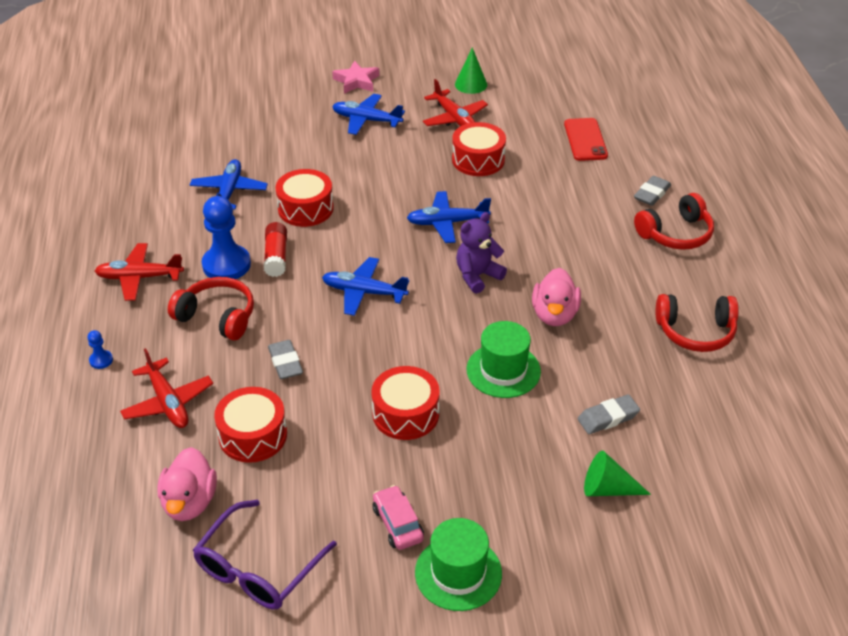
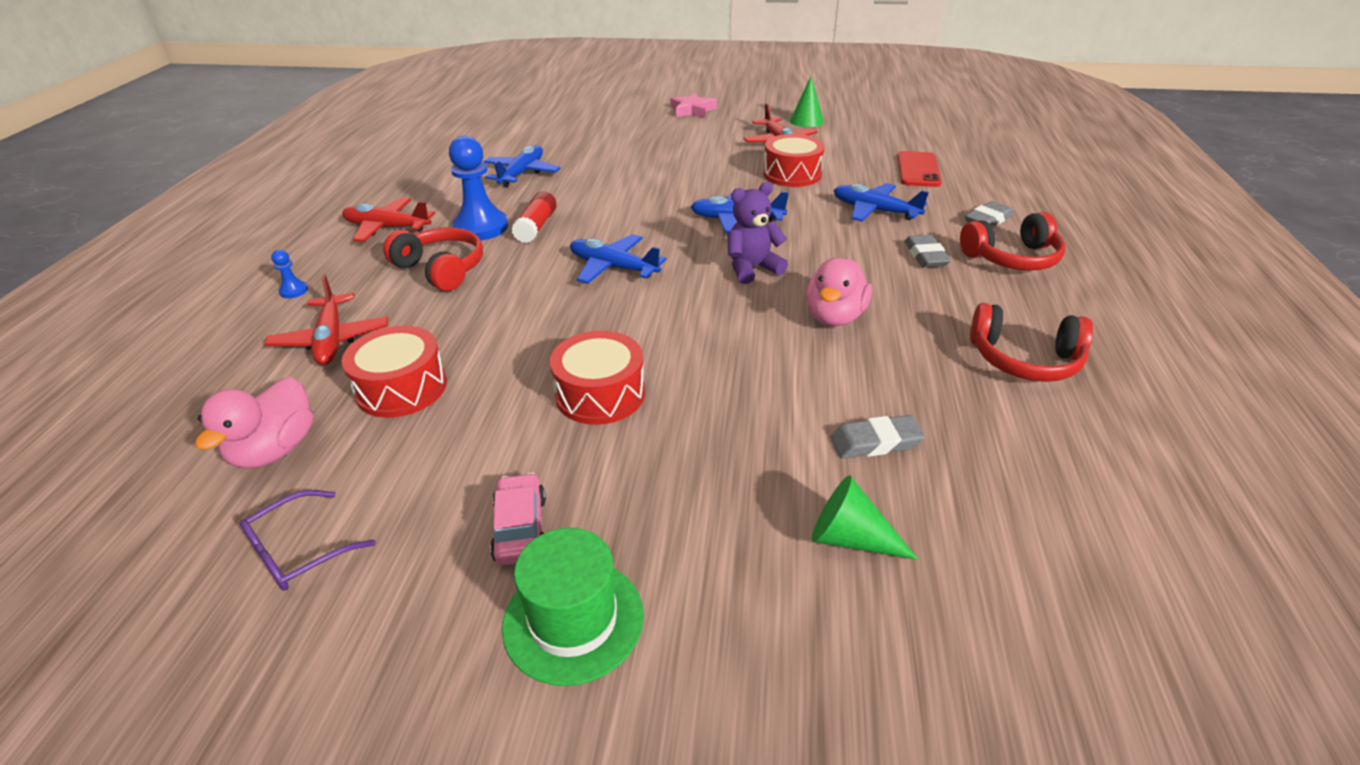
camera: 15 degrees right, 5 degrees down
purple glasses [193,500,337,609] -> purple glasses [239,490,376,591], size x0.63
grey eraser [268,340,303,379] -> grey eraser moved to [904,235,951,267]
red drum [275,169,334,227] -> none
blue plane [332,94,405,135] -> blue plane moved to [833,183,929,222]
green hat [467,321,541,398] -> none

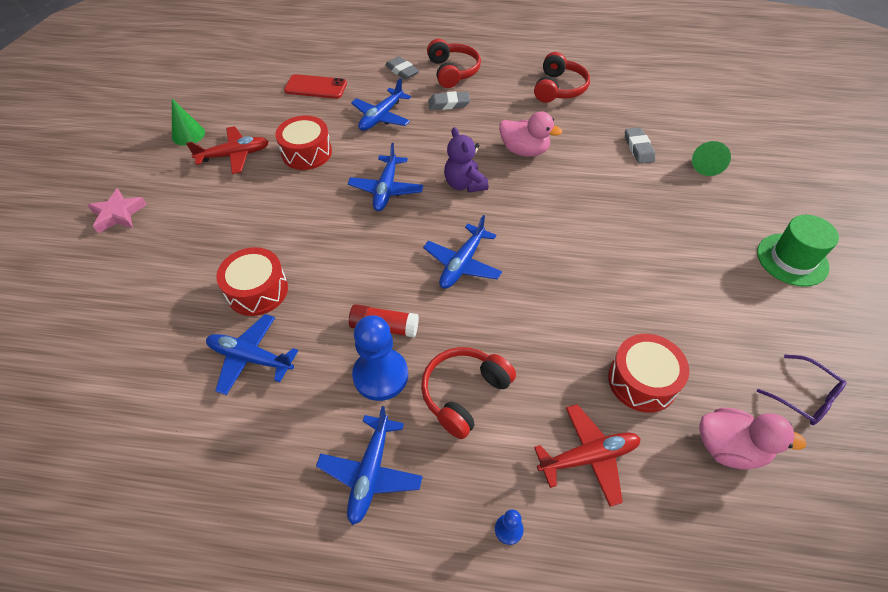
camera: 90 degrees left, 15 degrees up
red plane [342,198,435,242] -> blue plane [316,406,423,525]
pink car [490,473,546,565] -> none
red drum [550,331,645,425] -> red drum moved to [216,247,288,316]

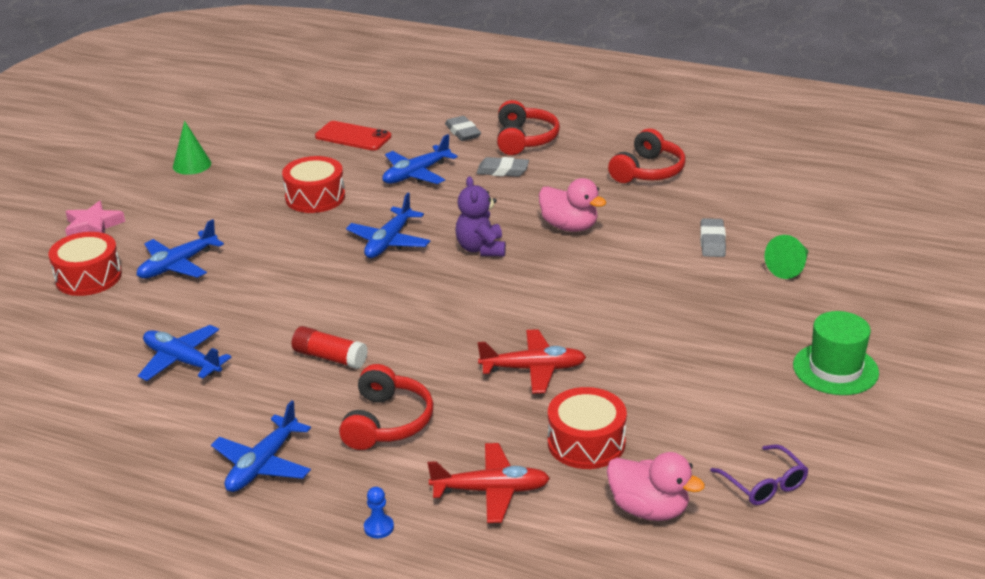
camera: 15 degrees right, 20 degrees down
red plane [186,126,269,174] -> red plane moved to [478,329,586,393]
red drum [216,247,288,316] -> red drum moved to [48,232,122,296]
blue pawn [352,315,408,401] -> none
red headphones [421,347,516,439] -> red headphones turned 135 degrees clockwise [339,364,434,450]
blue plane [423,215,502,289] -> blue plane moved to [137,219,224,279]

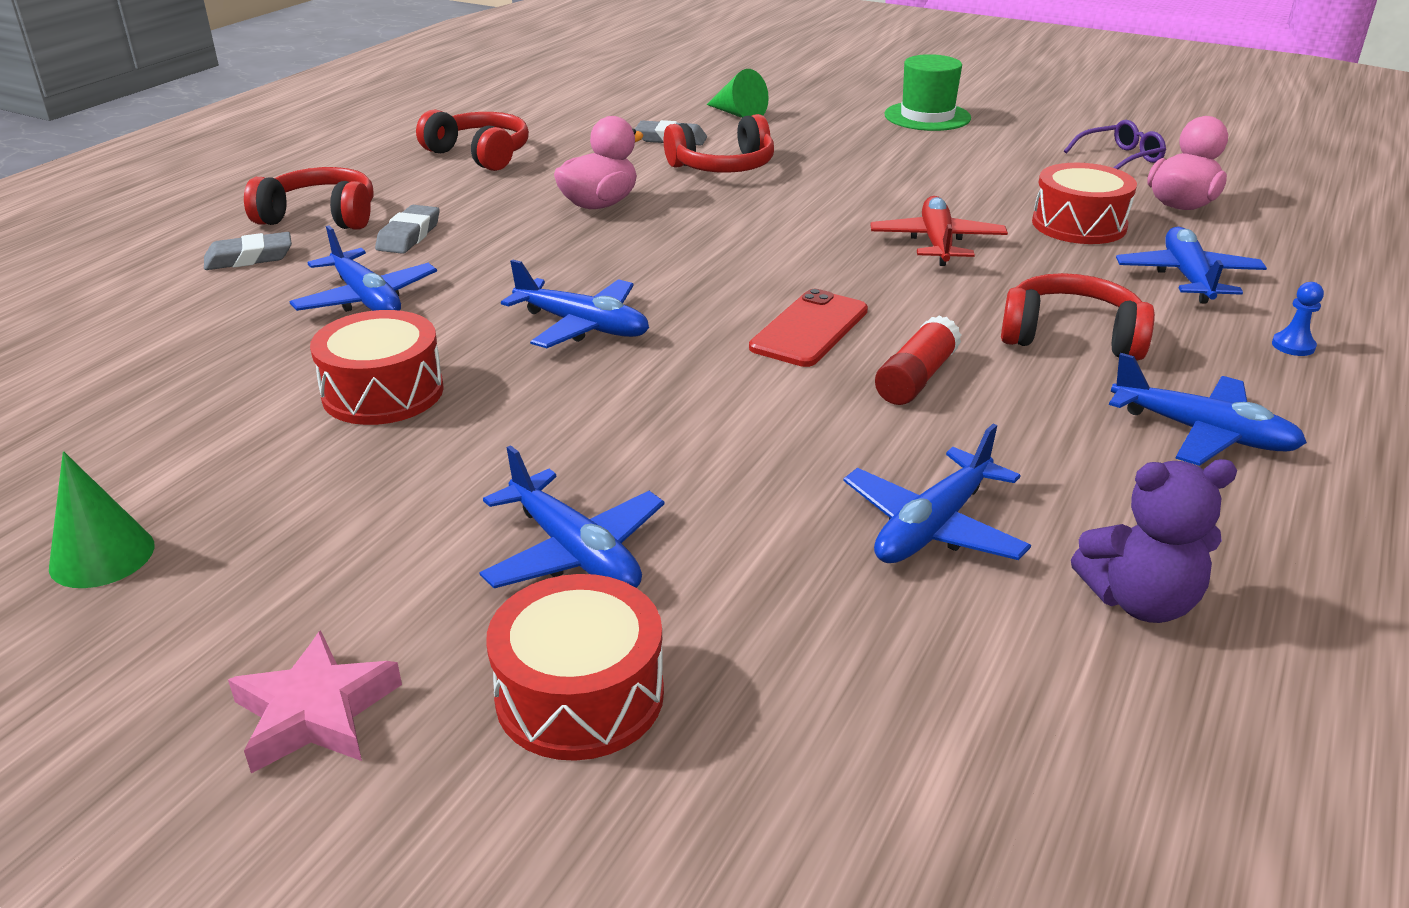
camera: 85 degrees left, 0 degrees up
red phone [315,121,391,151] -> red phone moved to [749,289,868,367]
red plane [428,443,550,523] -> blue plane [1116,227,1267,303]
purple teddy bear [456,176,506,256] -> purple teddy bear moved to [1071,459,1237,623]
none -> red headphones [664,114,774,173]

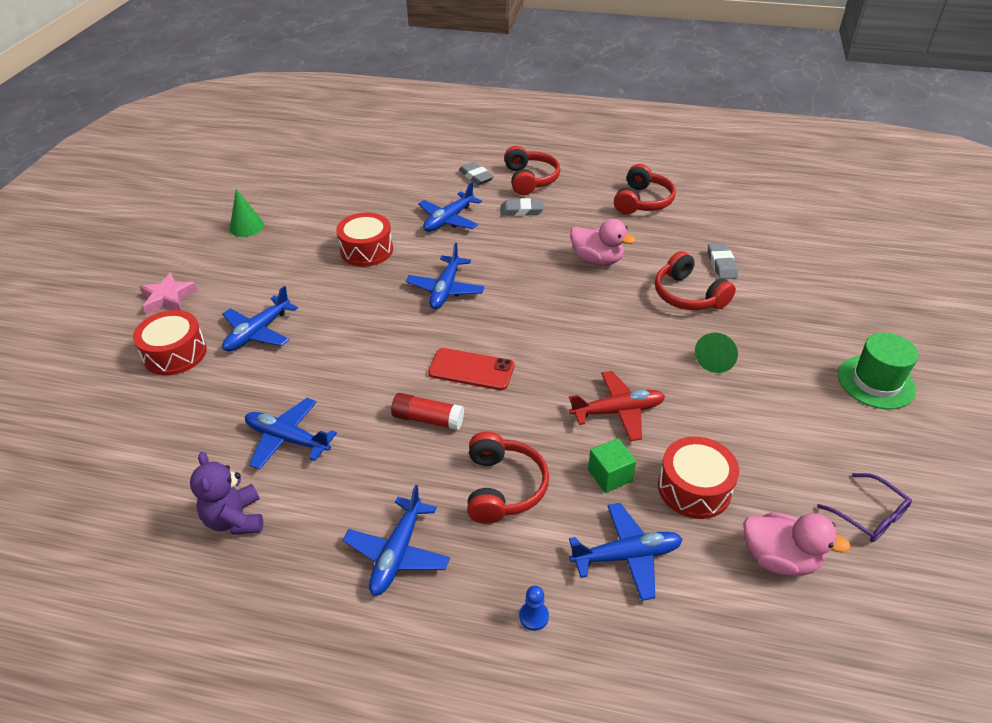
camera: 75 degrees right, 10 degrees up
green cone [707,69,769,118] -> green cone moved to [695,333,738,373]
none -> green cube [588,438,636,493]

